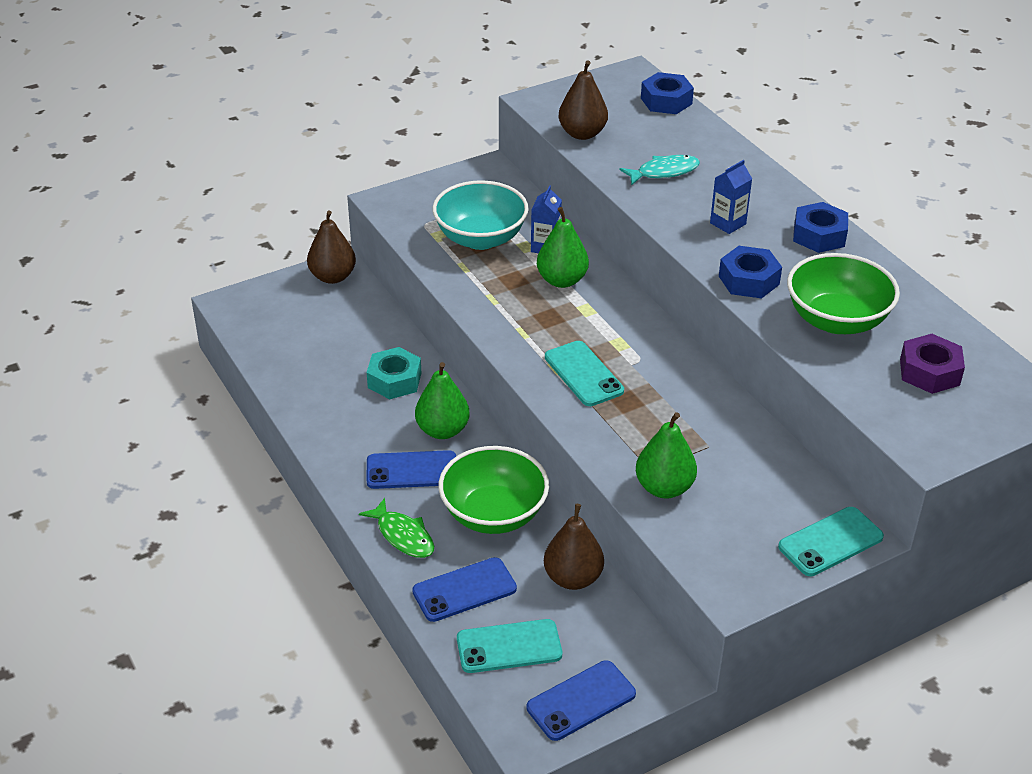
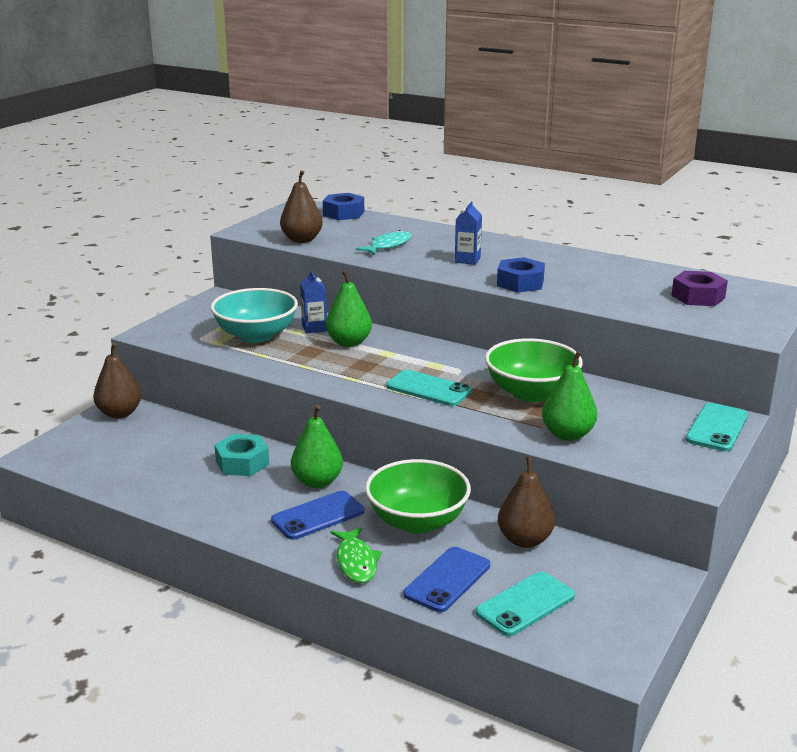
camera: 30 degrees left, 15 degrees down
green fish [359,498,434,558] -> green fish turned 60 degrees clockwise [331,527,382,583]
blue phone [527,660,636,741] -> none
green bowl [787,253,900,334] -> green bowl moved to [485,338,583,402]
blue nut [793,202,848,253] -> none

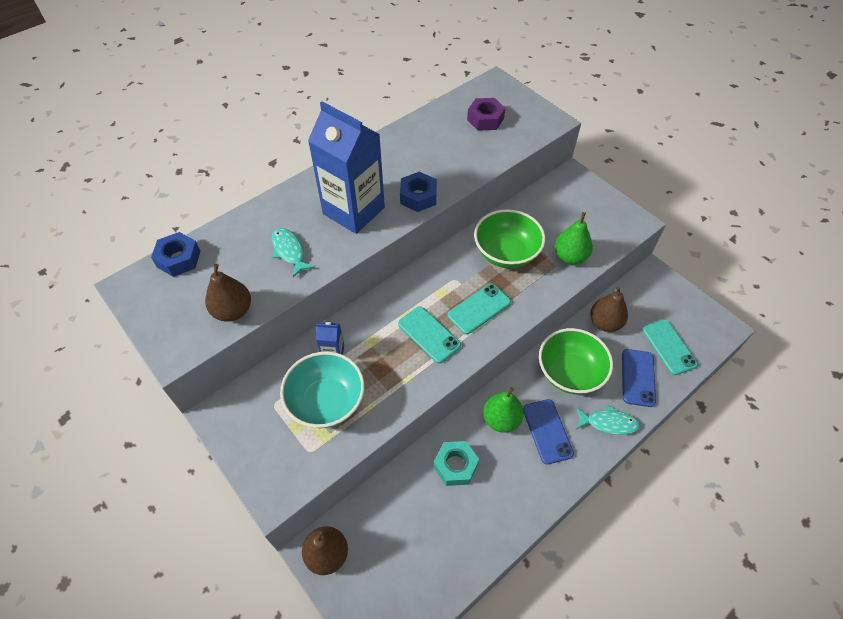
camera: 70 degrees left, 30 degrees up
green pear [326,270,372,347] -> none
green fish [331,527,382,583] -> turquoise fish [576,405,640,435]
blue phone [404,547,490,612] -> blue phone turned 45 degrees clockwise [622,349,656,407]
blue carton [455,201,482,265] -> blue carton [308,102,385,234], size x2.39
turquoise phone [686,403,748,451] -> turquoise phone moved to [398,306,461,363]

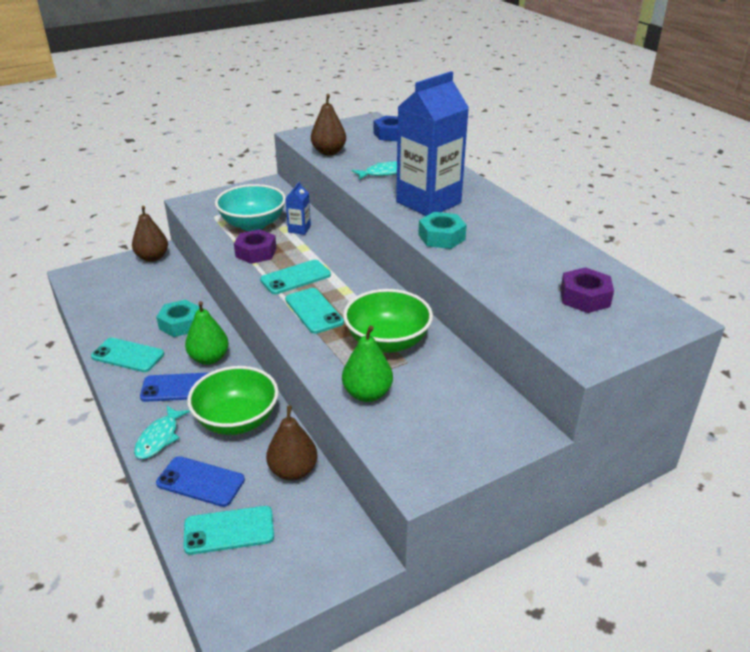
camera: 100 degrees right, 20 degrees down
blue nut [400,172,437,212] -> turquoise nut [418,212,467,249]
none -> turquoise phone [91,338,164,372]
none -> purple nut [234,229,277,264]

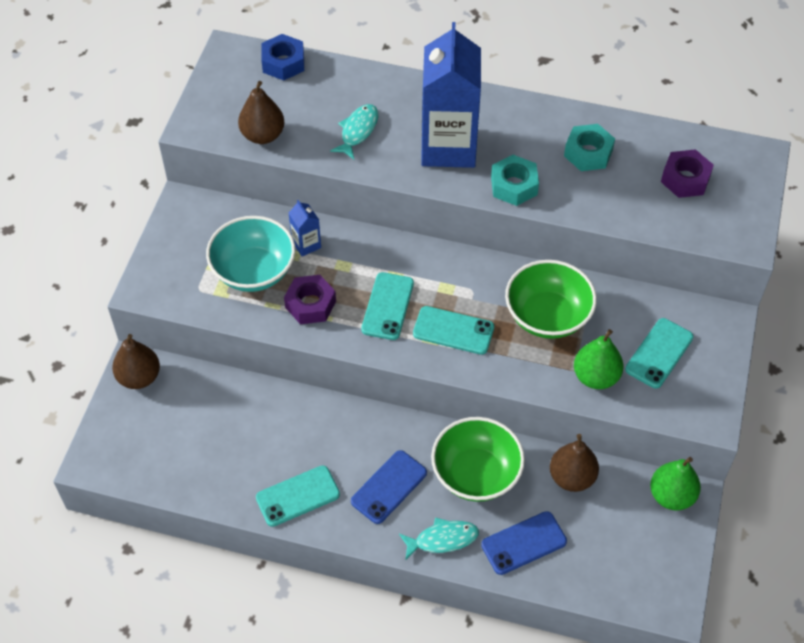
camera: 45 degrees left, 20 degrees up
turquoise fish [134,406,190,459] -> turquoise fish turned 75 degrees counterclockwise [399,517,479,560]
turquoise nut [157,300,200,337] -> turquoise nut moved to [564,124,615,171]
turquoise phone [183,506,274,555] -> turquoise phone moved to [625,318,694,388]
green pear [185,301,229,365] -> green pear moved to [650,457,701,511]

